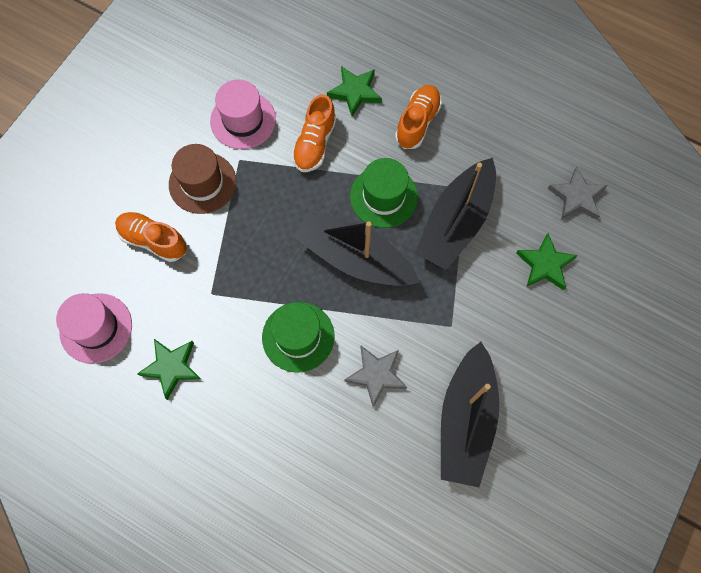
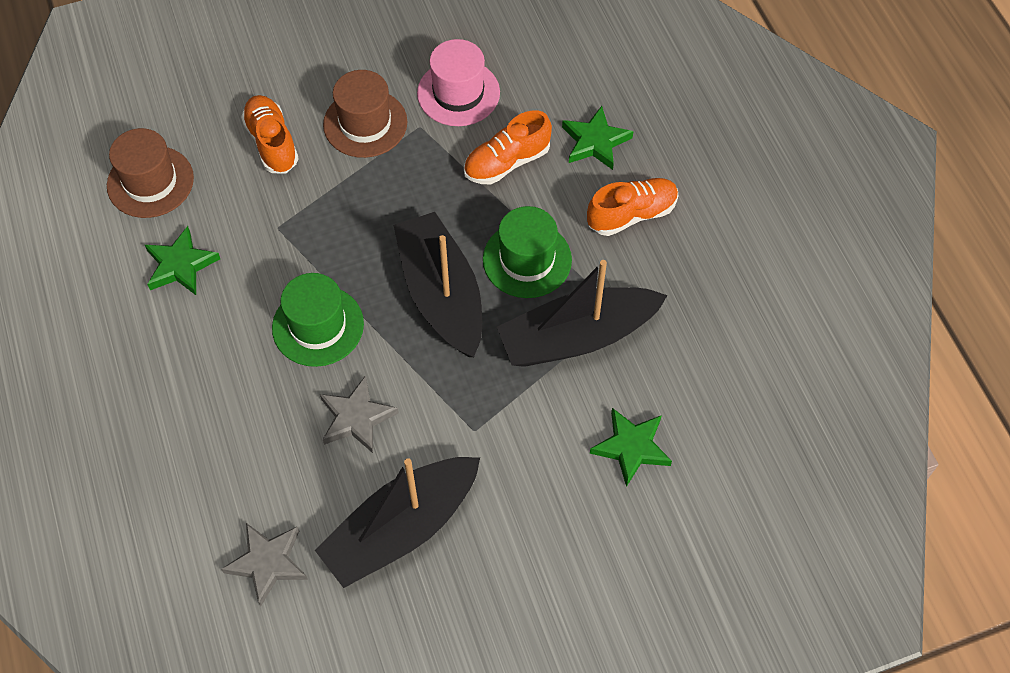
camera: 40 degrees right, 10 degrees down
pink hat [56,293,132,364] -> brown hat [107,128,194,218]
grey star [548,167,608,220] -> grey star moved to [221,523,308,606]

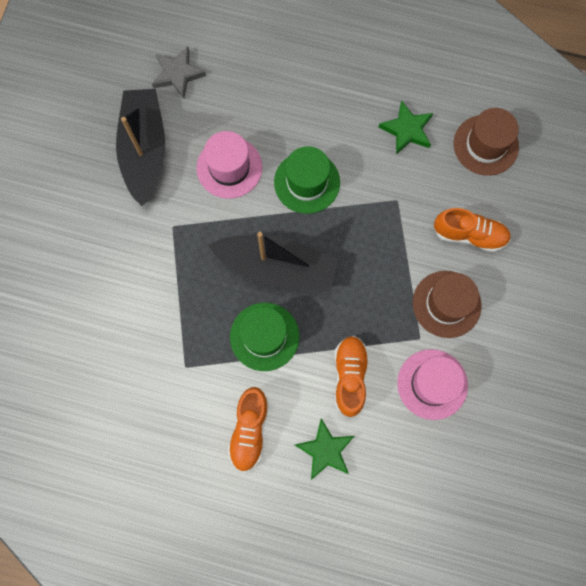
camera: 125 degrees right, 15 degrees up
grey star [320,375,399,453] -> pink hat [197,131,262,199]
black boat [497,260,668,367] -> none
green star [590,408,672,487] -> none

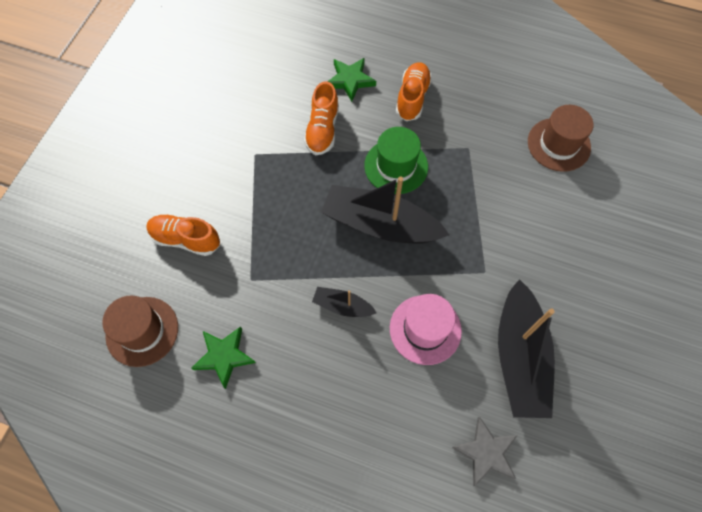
camera: 175 degrees left, 10 degrees down
green hat [274,146,340,214] -> black boat [312,287,377,317]
pink hat [397,349,468,420] -> none
brown hat [413,271,482,338] -> brown hat moved to [528,105,593,172]

